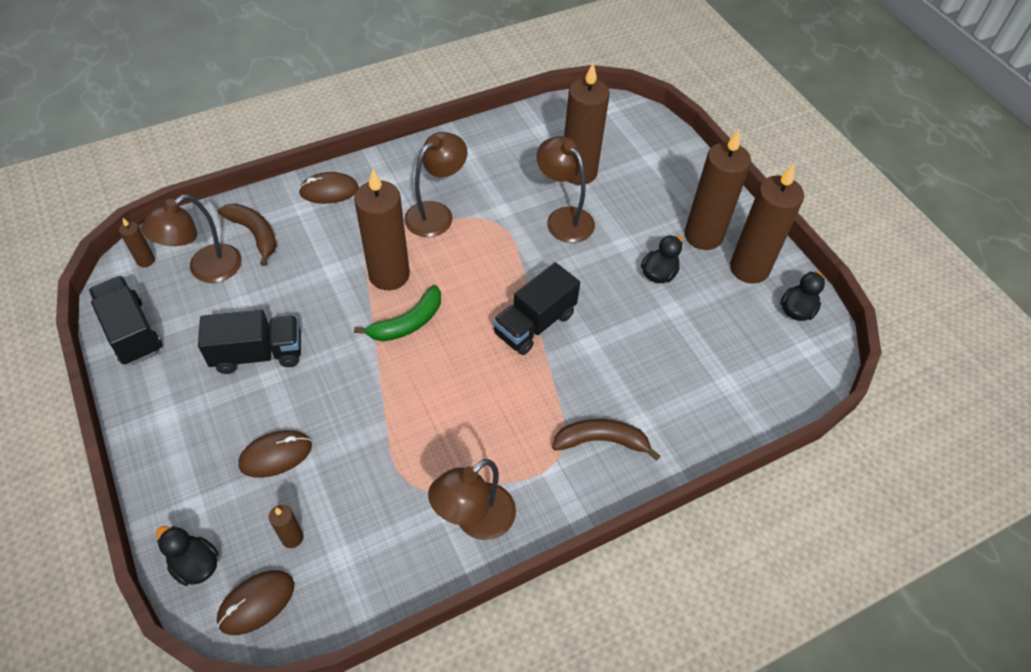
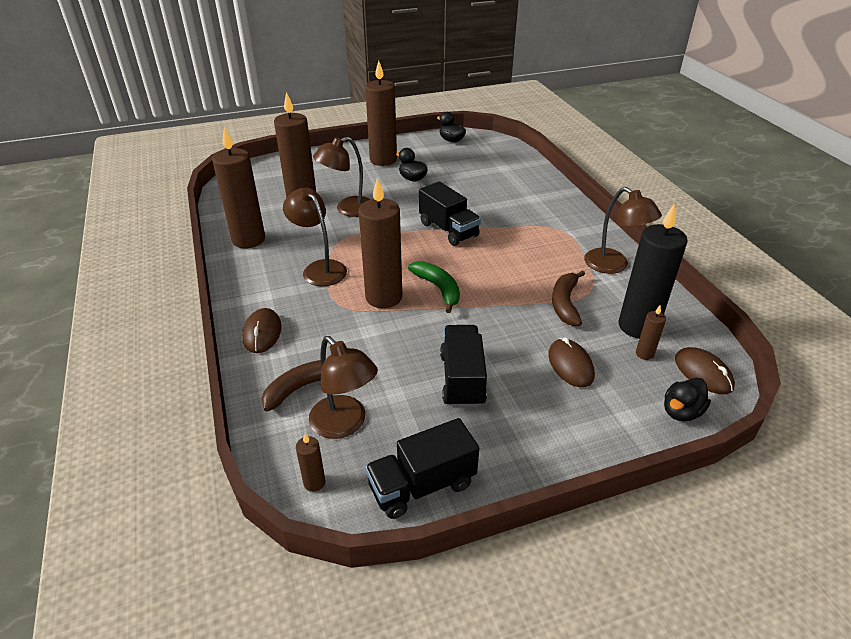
camera: 80 degrees left, 15 degrees down
brown banana [552,419,660,461] -> brown banana moved to [552,270,585,326]
brown candle [730,164,804,284] -> brown candle moved to [212,127,265,248]
none -> black candle [618,203,688,339]

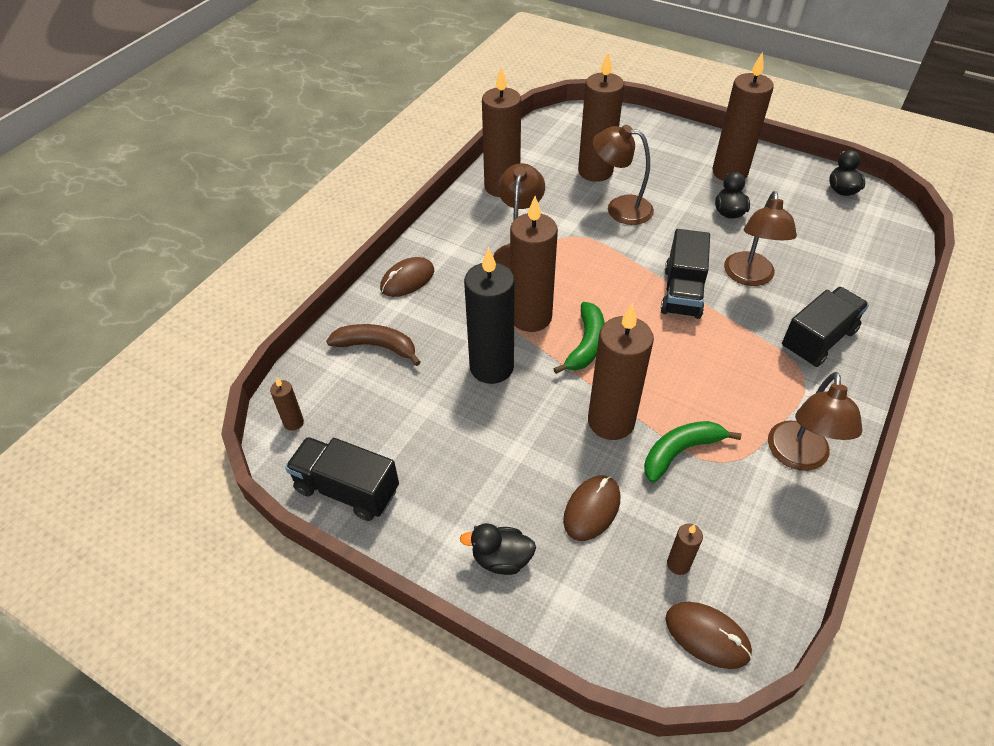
camera: 50 degrees right, 10 degrees up
brown lamp [309,336,378,439] -> brown lamp moved to [724,191,797,286]
black truck [440,325,487,408] -> black truck moved to [782,287,869,367]
brown banana [552,270,585,326] -> green banana [644,421,741,483]
black candle [618,203,688,339] -> black candle moved to [464,247,515,384]
black duck [664,378,711,422] -> black duck moved to [460,523,536,575]
brown mouse [675,347,735,394] -> brown mouse turned 75 degrees counterclockwise [666,602,752,669]
none -> brown candle [588,303,654,440]

